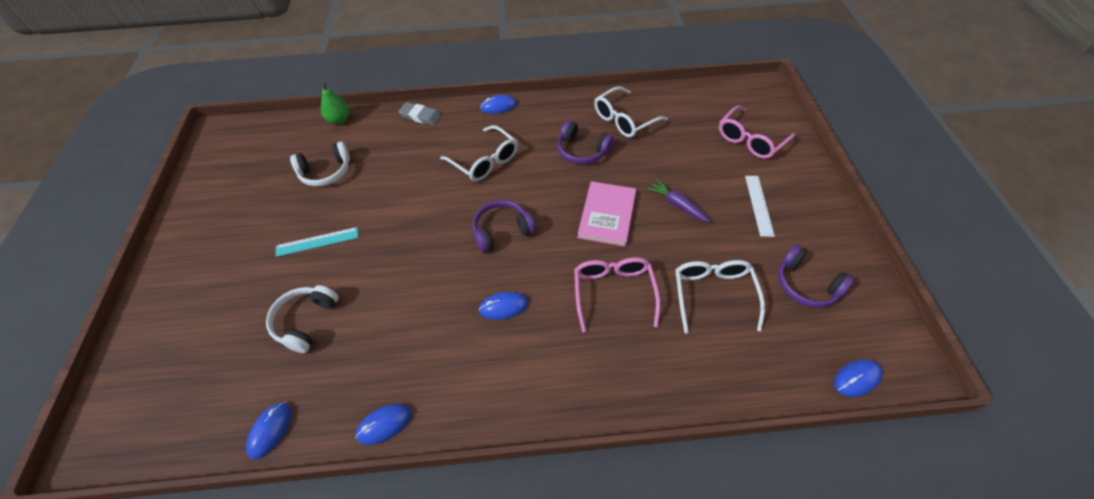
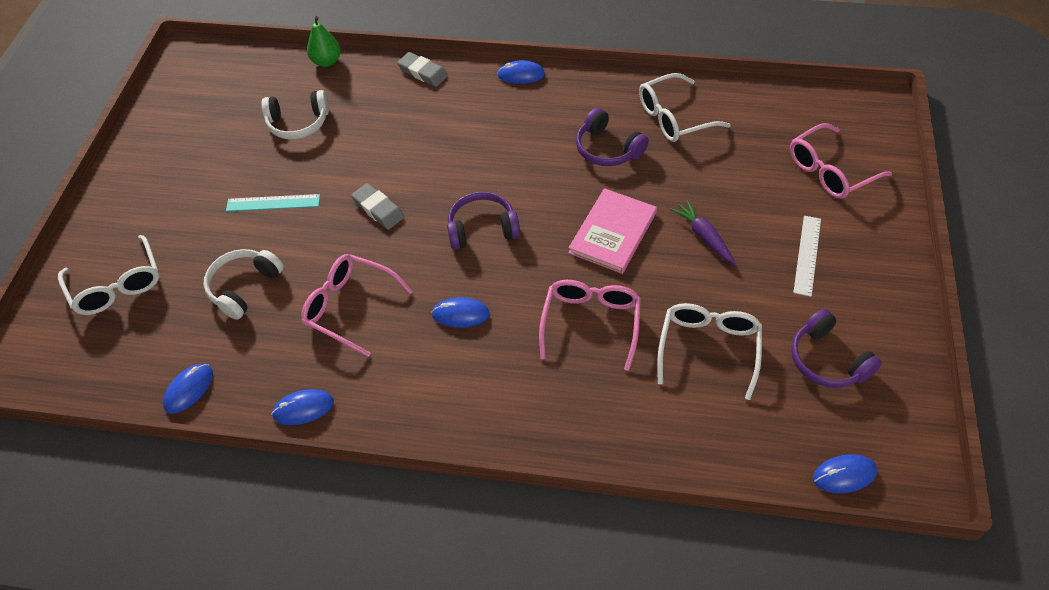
camera: 15 degrees right, 0 degrees up
white glasses [440,125,518,181] -> white glasses moved to [58,235,159,315]
none -> pink glasses [301,254,413,357]
none -> grey eraser [351,183,404,230]

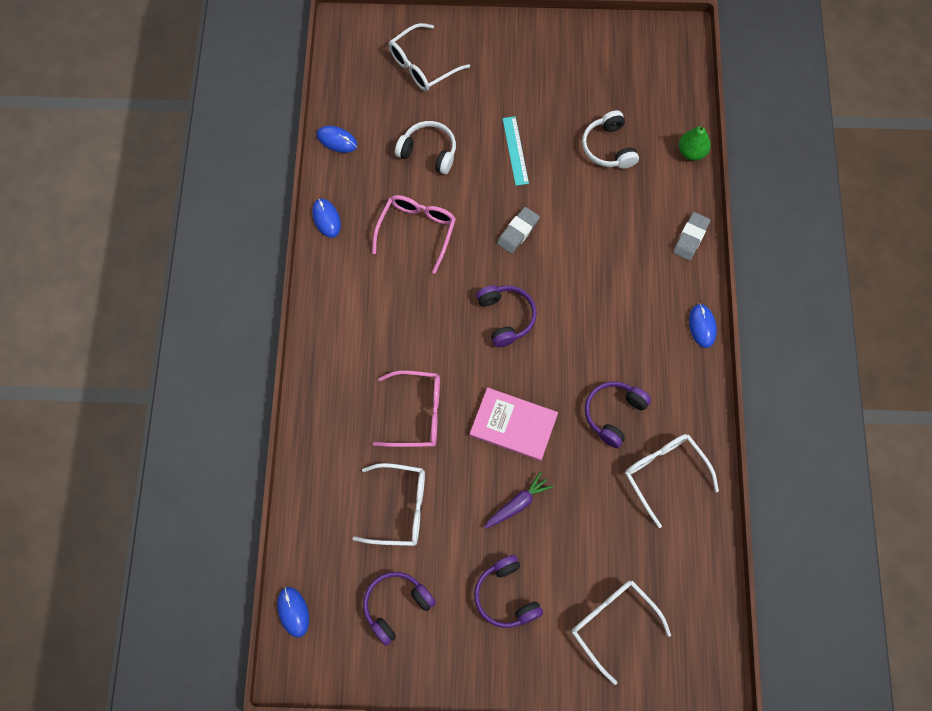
camera: 80 degrees right, 15 degrees up
blue mouse [432,297,490,328] -> none
pink glasses [790,123,892,199] -> white glasses [572,580,671,685]
white ruler [793,216,821,297] -> purple headphones [474,555,543,628]

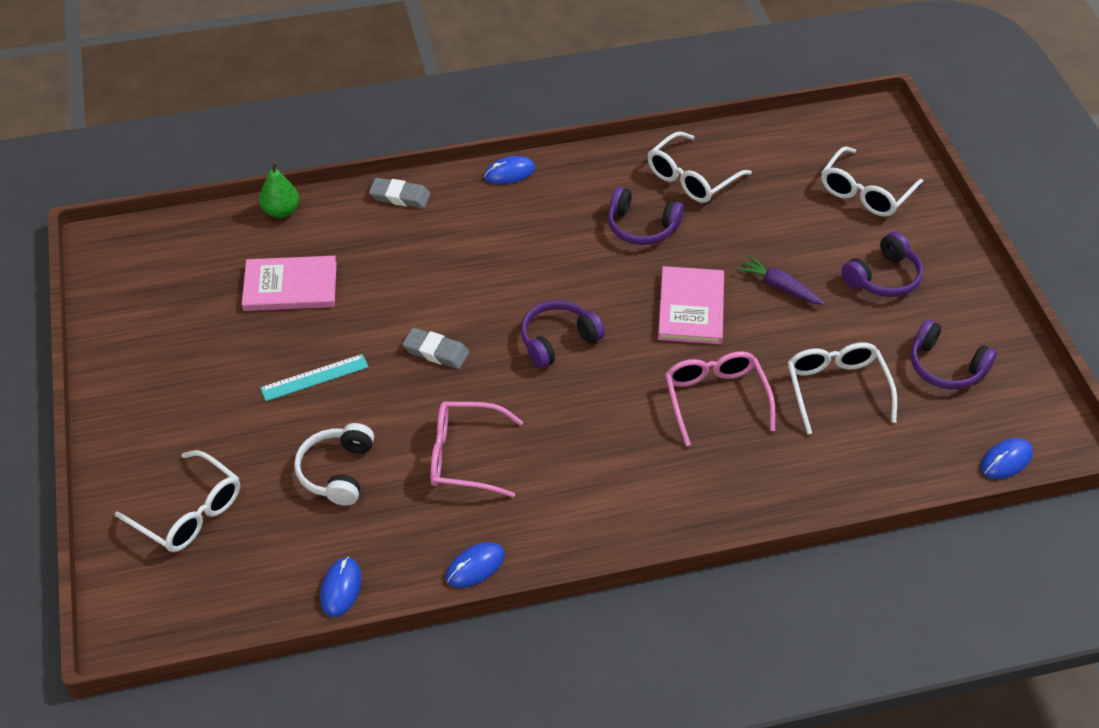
camera: 105 degrees left, 20 degrees down
white headphones [582,110,639,169] -> pink book [242,256,337,311]

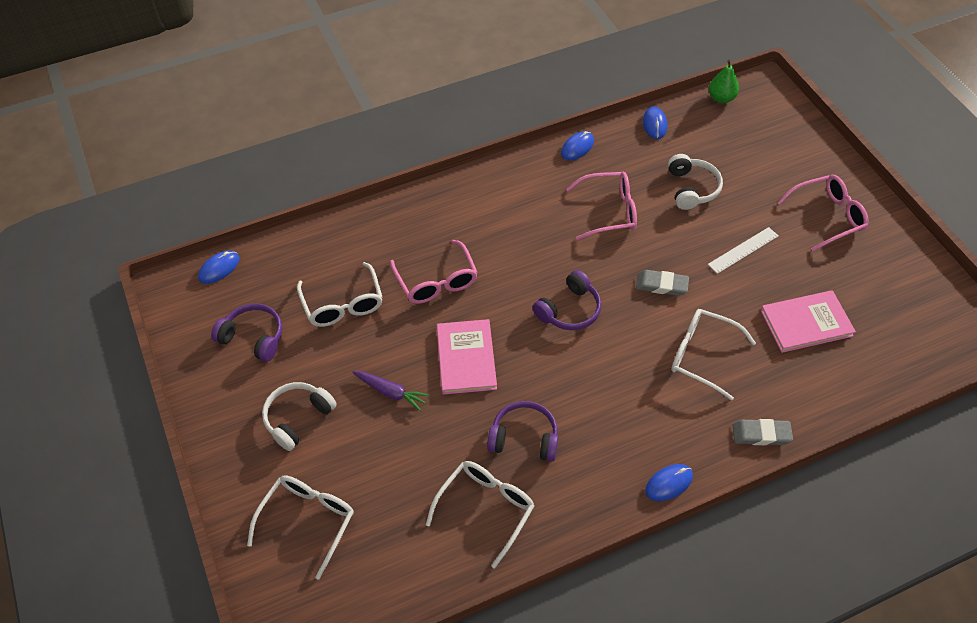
camera: 170 degrees right, 5 degrees up
white glasses [115,450,240,552] -> white glasses moved to [671,309,756,401]
green pear [259,162,299,218] -> green pear moved to [709,60,739,103]
turquoise ruler [260,354,368,401] -> white ruler [708,227,778,274]
purple headphones [841,232,923,297] -> white headphones [262,382,337,451]
none -> pink glasses [777,175,869,251]

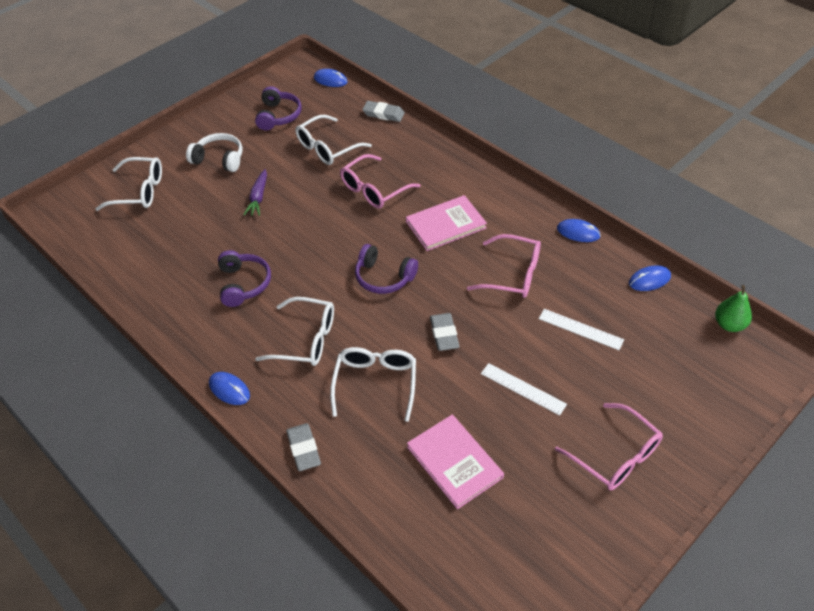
camera: 70 degrees right, 5 degrees down
white glasses [426,461,534,568] -> white glasses moved to [255,297,334,366]
pink book [437,319,497,395] -> pink book moved to [406,195,487,251]
pink glasses [566,172,637,240] -> pink glasses turned 45 degrees counterclockwise [467,234,541,298]
white headphones [668,154,723,210] -> white ruler [539,309,624,350]
none -> grey eraser [362,101,405,122]

